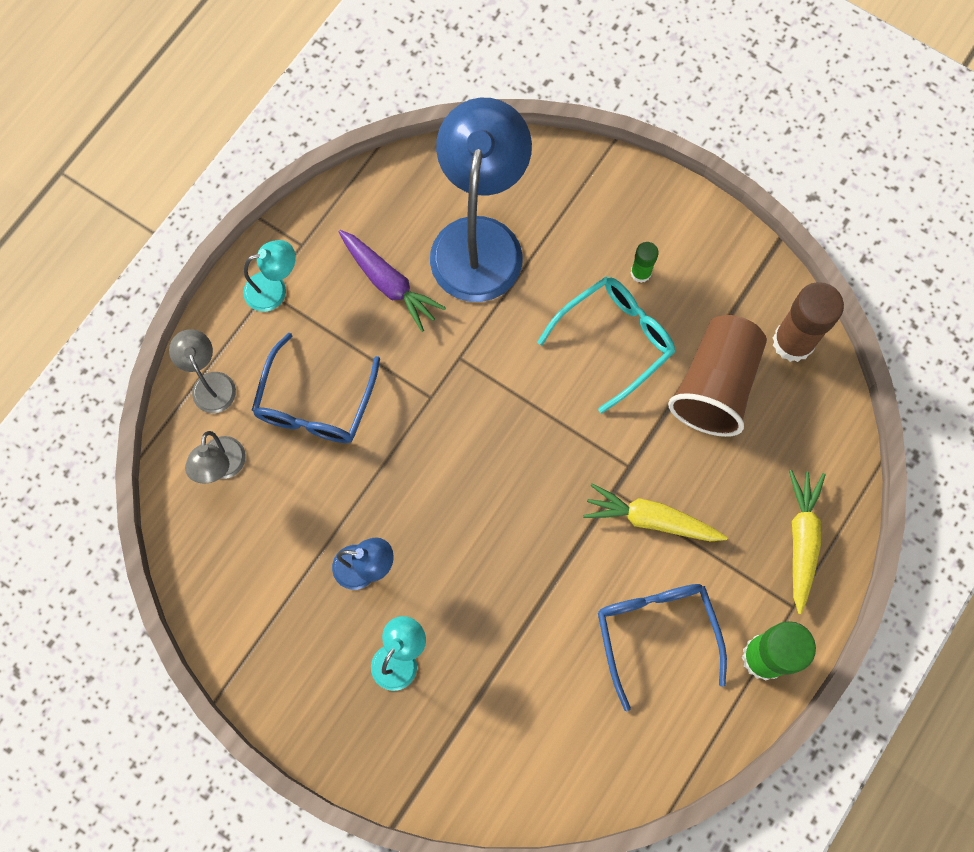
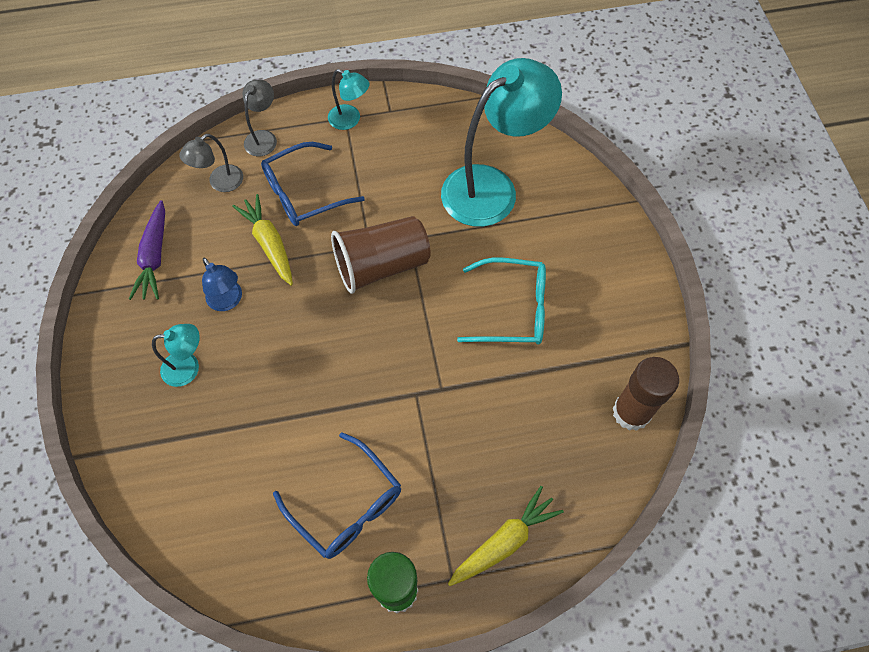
camera: 45 degrees right, 10 degrees down
purple carrot [339,230,446,332] -> purple carrot moved to [129,200,165,300]
blue lamp [430,98,532,302] -> turquoise lamp [441,58,562,227]
yellow carrot [583,483,728,541] -> yellow carrot moved to [232,194,293,286]
blue glasses [598,584,727,712] -> blue glasses turned 105 degrees clockwise [273,432,401,559]
green glue stick [631,242,659,283] -> none
brown cup [668,315,767,437] -> brown cup moved to [331,216,431,294]

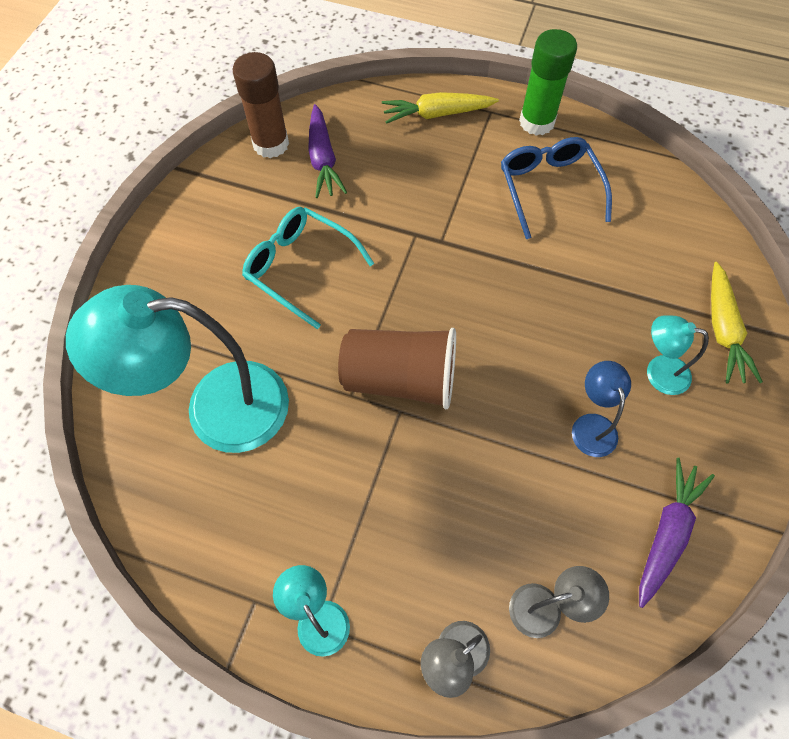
camera: 150 degrees left, 0 degrees up
yellow carrot [232,194,293,286] -> yellow carrot moved to [711,262,763,384]
blue glasses [261,142,365,226] -> none
none -> purple carrot [308,104,347,198]

